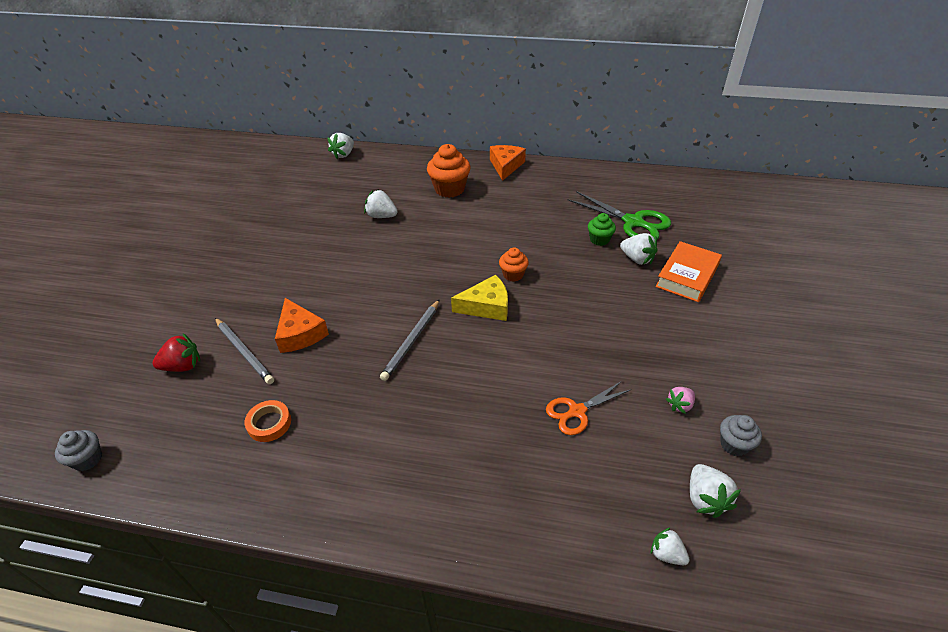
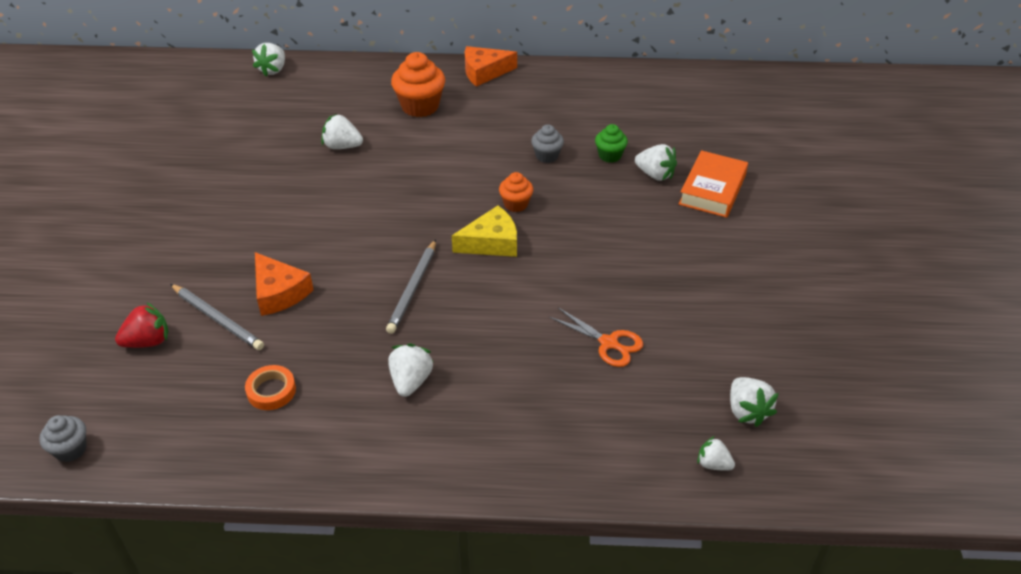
camera: 10 degrees left, 0 degrees up
orange cheese [490,145,526,181] -> orange cheese turned 105 degrees counterclockwise [465,46,517,87]
orange scissors [546,381,632,435] -> orange scissors turned 105 degrees counterclockwise [549,307,643,367]
green scissors [567,191,671,239] -> none
pink strawberry [666,387,695,414] -> none
grey cupcake [720,415,762,456] -> grey cupcake moved to [531,125,564,163]
none -> white strawberry [388,343,433,397]

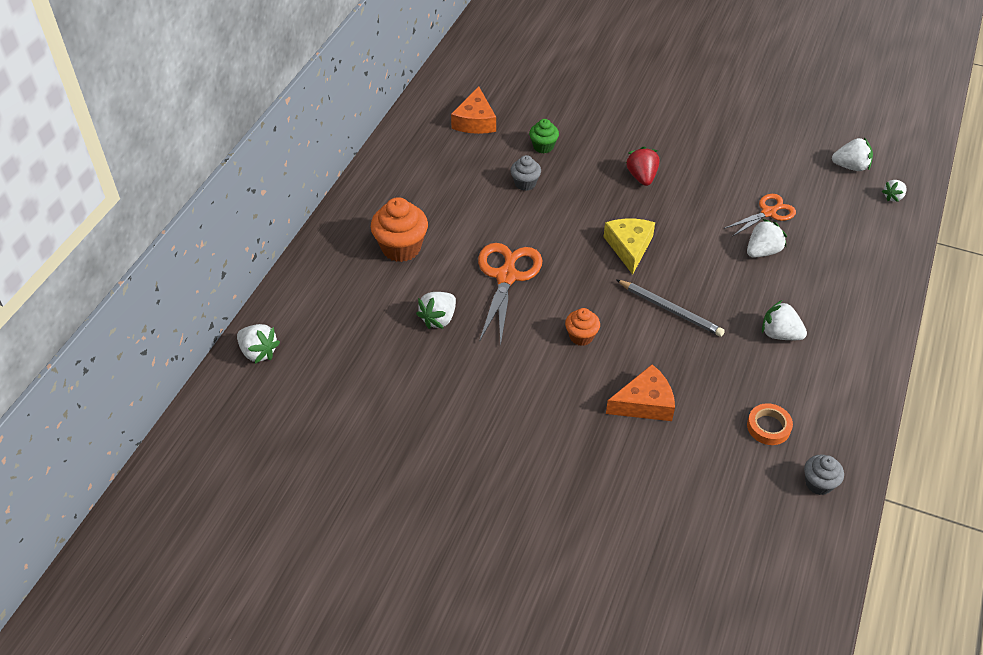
camera: 70 degrees left, 5 degrees up
grey cupcake [39,415,87,462] -> grey cupcake moved to [804,455,844,495]
red strawberry [115,302,168,348] -> red strawberry moved to [626,146,660,186]
grey pencil [170,284,264,350] -> none
orange cheese [465,46,517,87] -> orange cheese moved to [451,87,496,134]
orange cupcake [499,172,533,212] -> orange cupcake moved to [565,308,600,346]
white strawberry [635,144,677,181] -> white strawberry moved to [747,219,787,257]
orange book [679,150,748,218] -> none
none -> orange scissors [478,243,542,346]

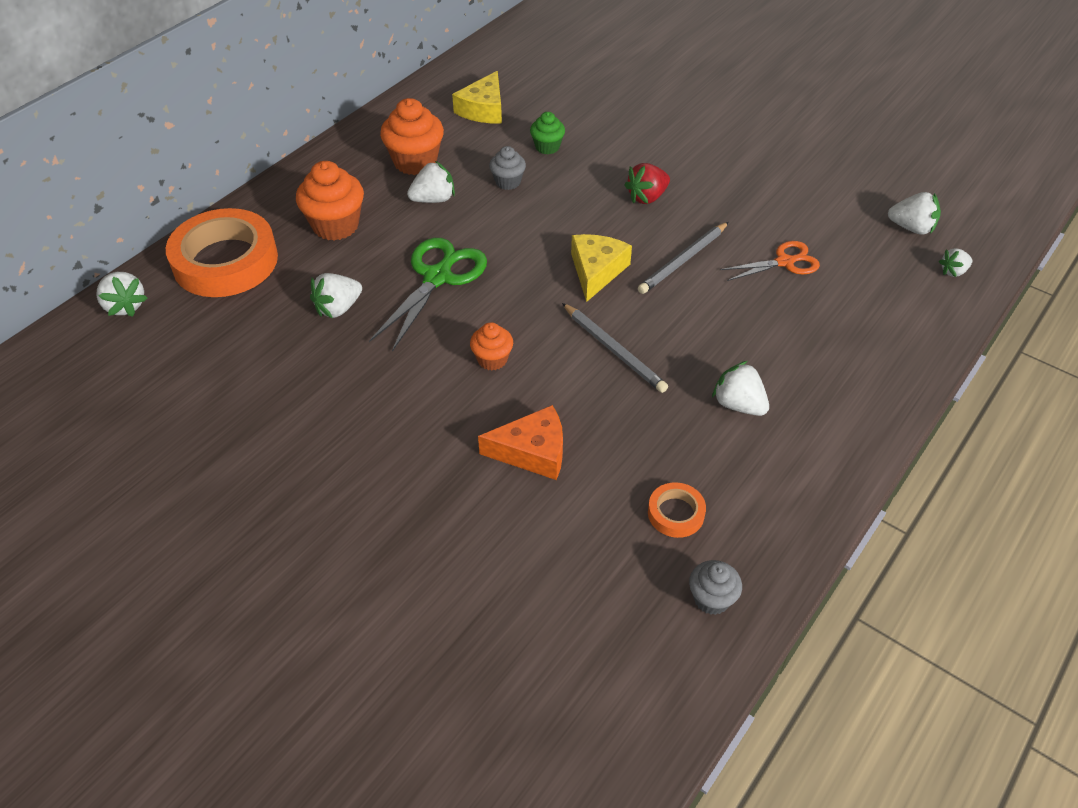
camera: 15 degrees right, 0 degrees up
orange cheese [451,87,496,134] -> yellow cheese [452,71,502,123]
orange scissors [478,243,542,346] -> green scissors [369,238,487,352]
red strawberry [626,146,660,186] -> red strawberry turned 135 degrees counterclockwise [624,163,670,204]
white strawberry [747,219,787,257] -> white strawberry moved to [407,161,455,203]
none -> orange tape [166,208,278,297]
none -> orange cupcake [380,98,444,175]
none -> grey pencil [638,222,729,294]

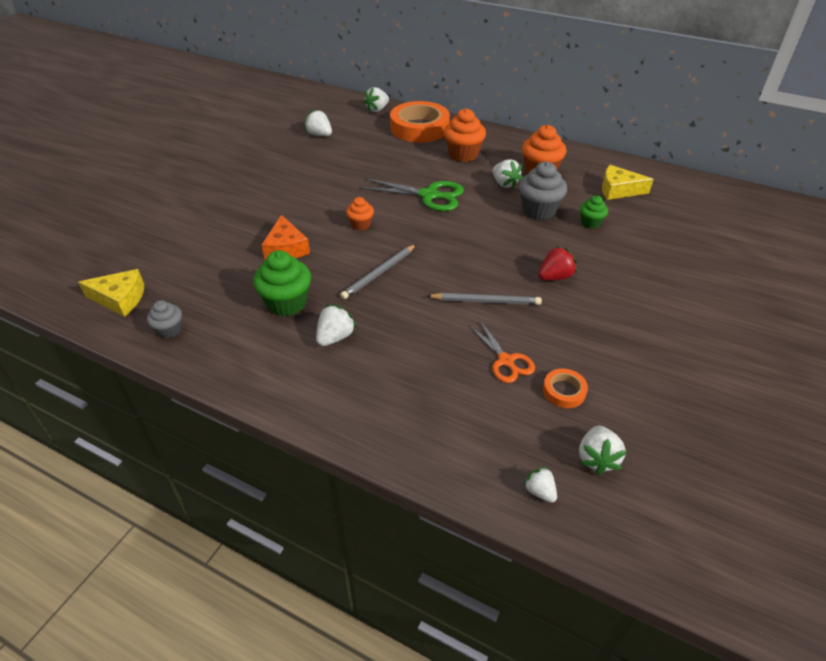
camera: 80 degrees right, 5 degrees down
white strawberry [310,273,362,318] -> white strawberry moved to [304,109,332,136]
grey cupcake [489,146,526,190] -> grey cupcake [519,162,567,220], size x1.75
yellow cheese [571,234,632,302] -> yellow cheese moved to [78,269,144,317]
red strawberry [624,163,670,204] -> red strawberry turned 105 degrees clockwise [538,246,577,281]
grey pencil [638,222,729,294] -> grey pencil turned 150 degrees clockwise [427,293,542,305]
orange tape [648,482,706,538] -> orange tape moved to [543,369,588,408]
none -> green cupcake [253,250,311,316]

